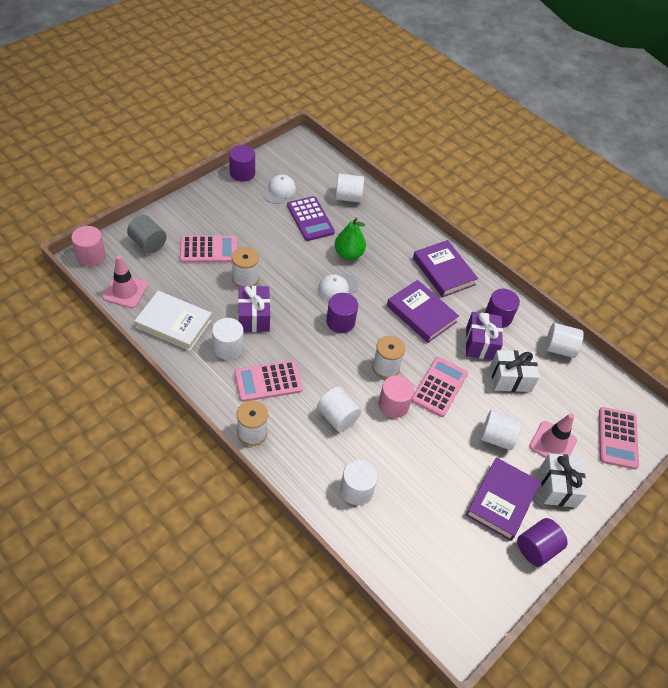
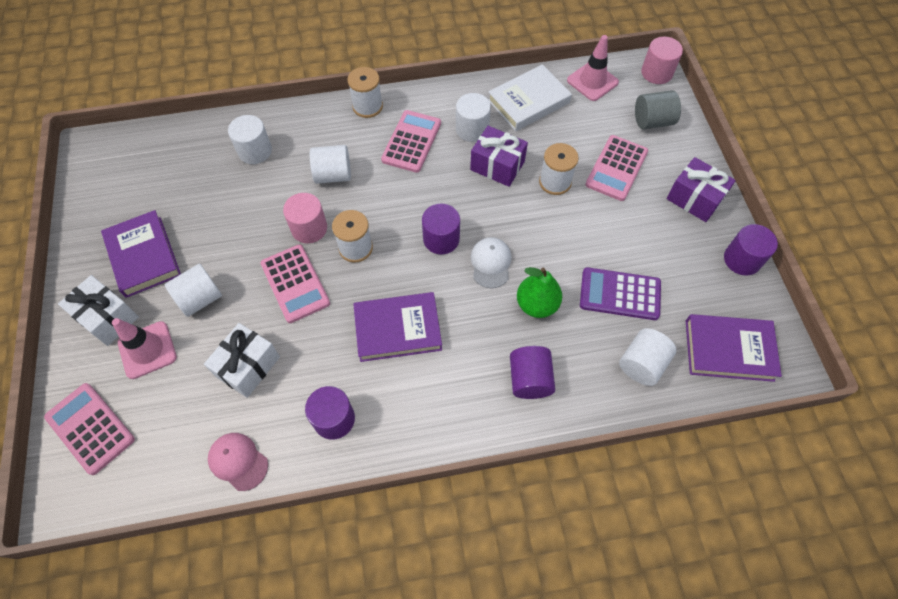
camera: 130 degrees right, 10 degrees up
white cap [263,175,296,204] -> none
purple book [413,240,478,298] -> purple book moved to [686,314,782,382]
purple gift [466,312,503,360] -> purple gift moved to [667,157,736,222]
purple cylinder [517,518,568,567] -> purple cylinder moved to [510,346,555,399]
white cylinder [545,323,584,358] -> pink cap [208,433,268,491]

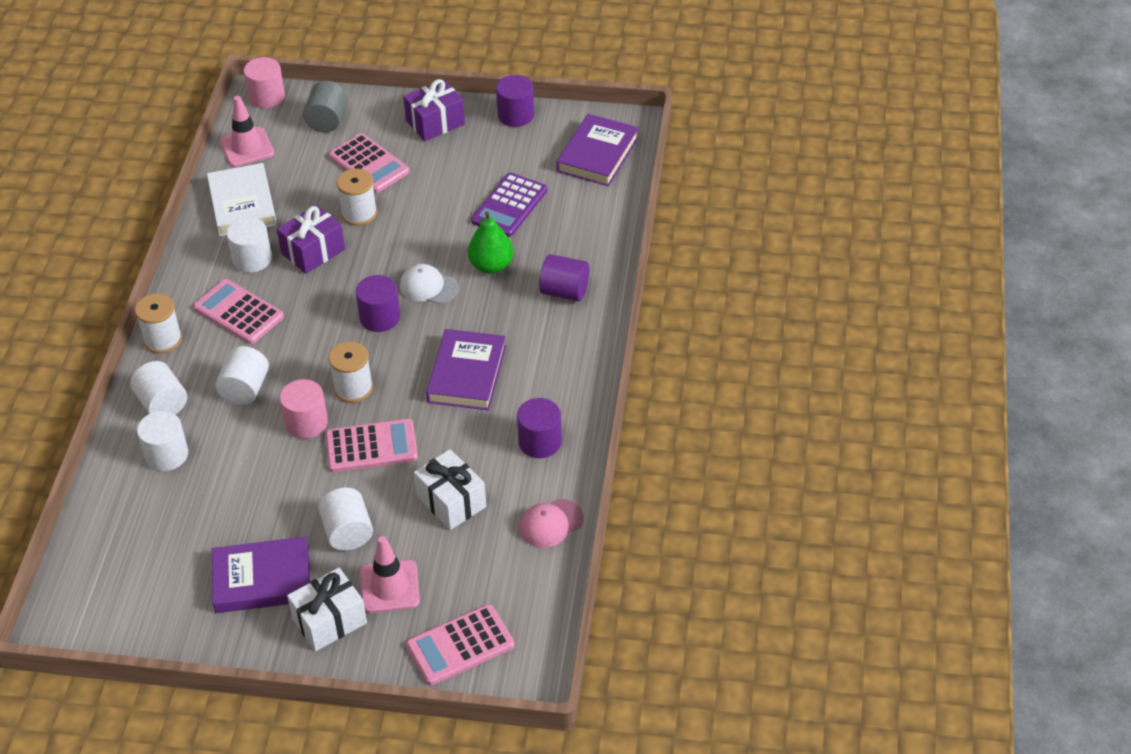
camera: 70 degrees left, 15 degrees down
white cylinder [619,328,677,386] -> white cylinder moved to [130,361,187,415]

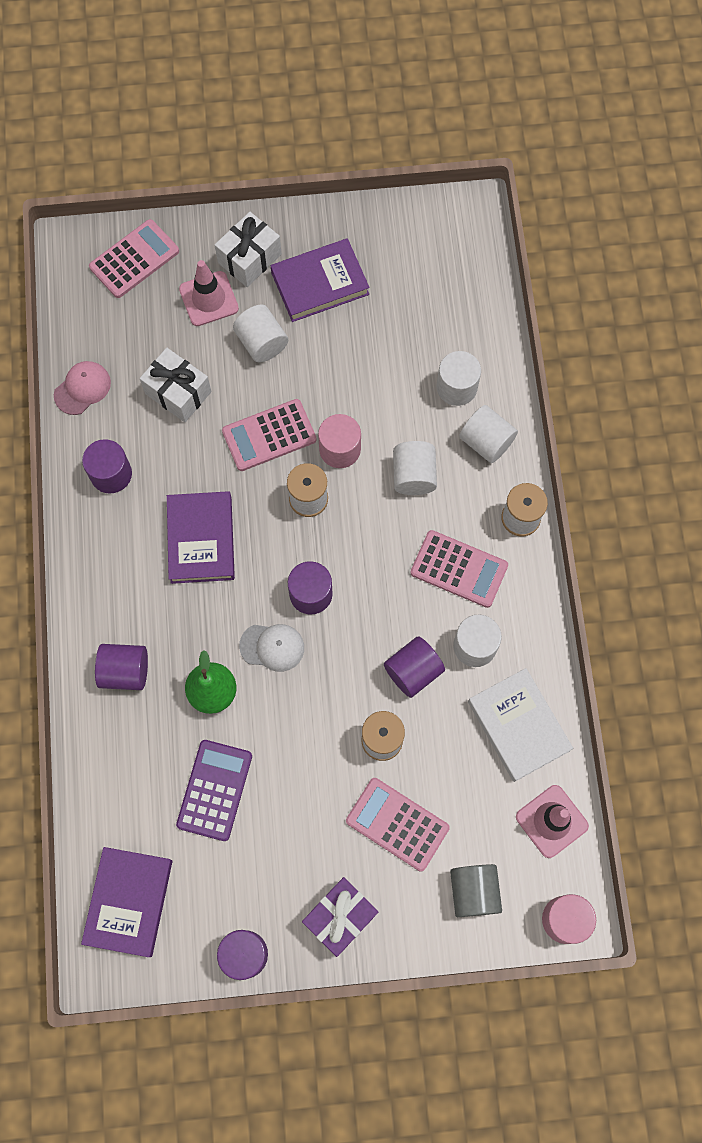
camera: 165 degrees right, 25 degrees up
purple gift [277,205,345,274] -> purple cylinder [384,636,445,698]

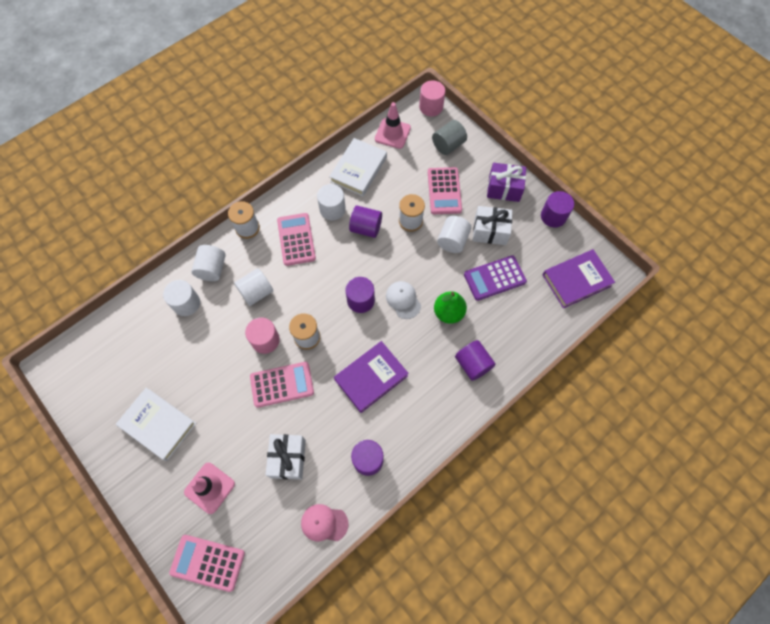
camera: 125 degrees left, 5 degrees down
white gift [214,212,282,287] -> white gift moved to [473,206,512,245]
pink calculator [222,399,317,471] -> pink calculator turned 45 degrees counterclockwise [250,362,314,408]
white cylinder [233,305,288,362] -> white cylinder moved to [437,216,471,253]
purple book [271,238,370,322] -> white book [116,388,196,461]

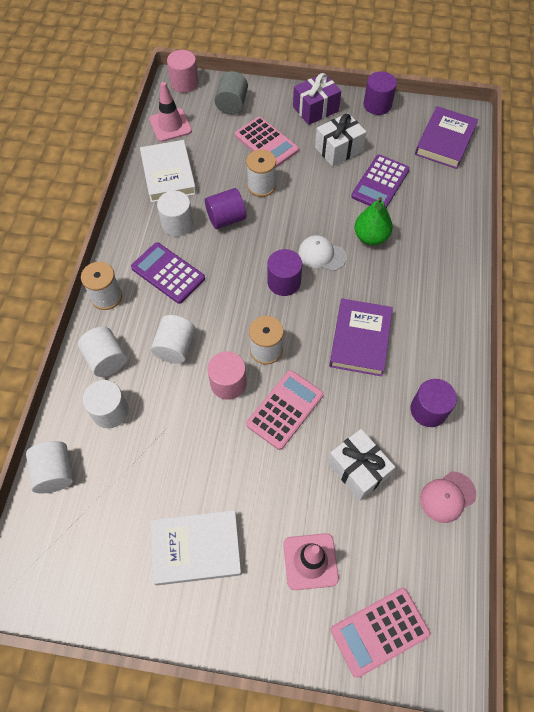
camera: 40 degrees left, 5 degrees down
pink calculator [277,213,316,266] -> purple calculator [131,242,205,304]
white cylinder [437,216,471,253] -> white cylinder moved to [26,441,73,493]
purple cylinder [455,340,496,381] -> none

